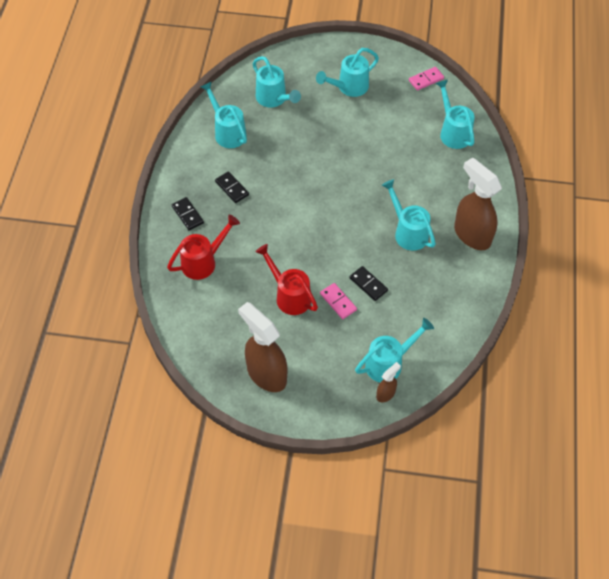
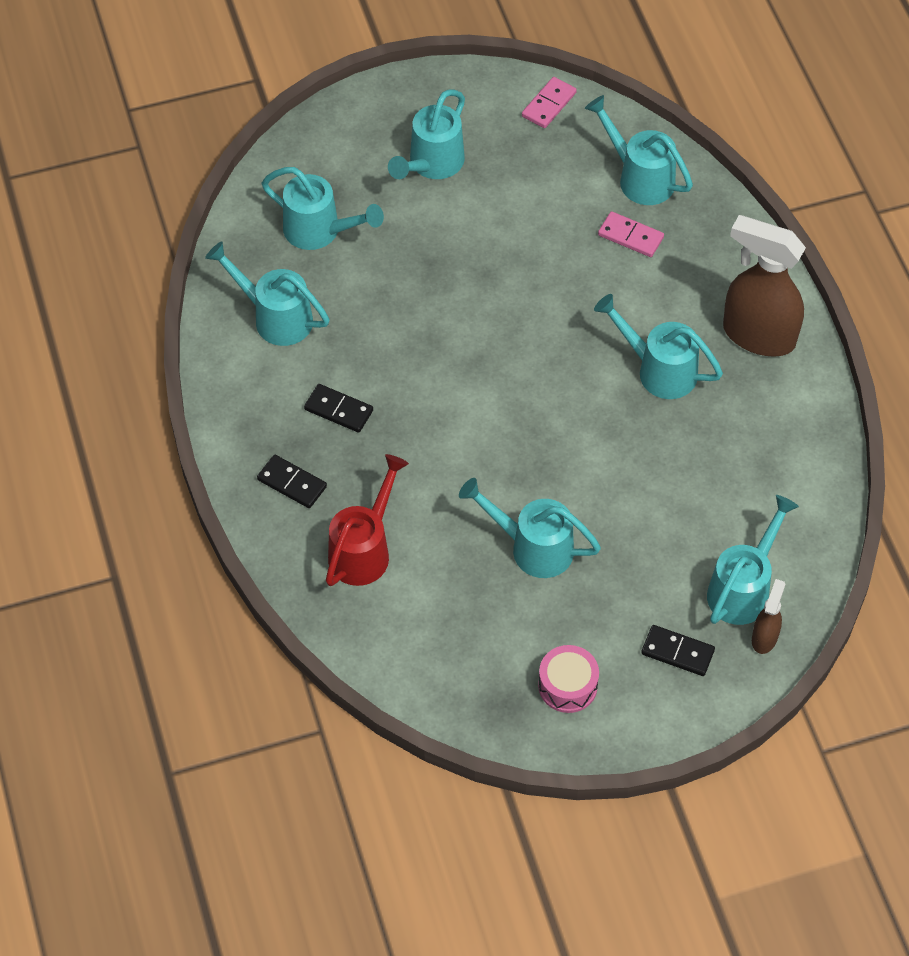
camera: 25 degrees left, 0 degrees up
brown spray bottle [238,302,288,392] -> pink drum [538,645,599,713]
red watering can [255,244,318,315] -> turquoise watering can [459,478,601,578]
pink domino [320,283,357,319] -> pink domino moved to [598,211,664,257]
black domino [350,266,388,301] -> black domino moved to [641,625,715,676]

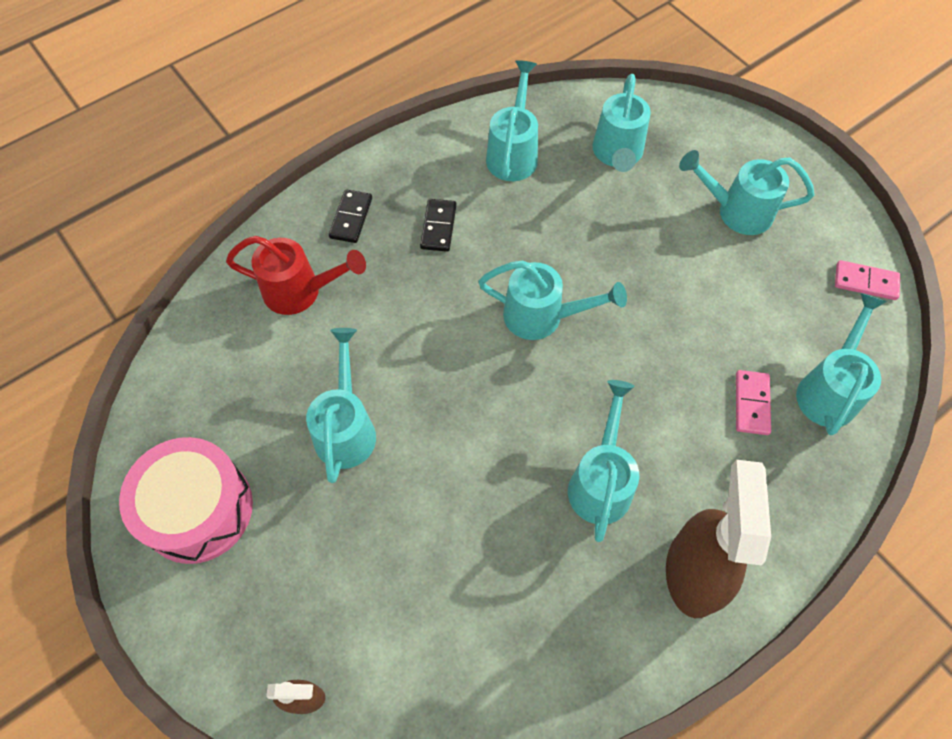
camera: 70 degrees right, 5 degrees up
pink drum [538,645,599,713] -> pink drum [119,437,253,564], size x1.78
black domino [641,625,715,676] -> none
turquoise watering can [707,495,799,625] -> turquoise watering can moved to [478,260,627,340]

